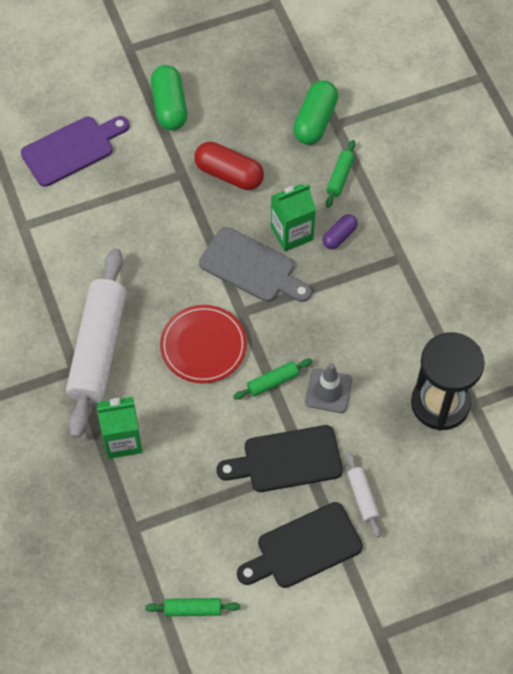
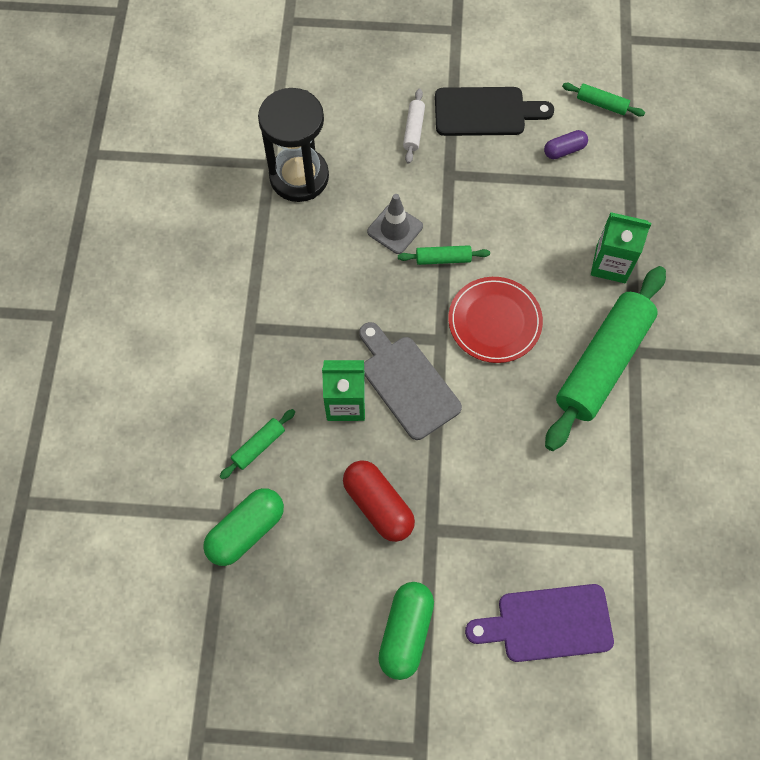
camera: 155 degrees left, 5 degrees up
white rolling pin [66,248,126,439] -> green rolling pin [545,266,666,451]
black cutting board [217,425,343,492] -> none
purple capsule [322,214,358,249] -> purple capsule moved to [544,130,588,159]

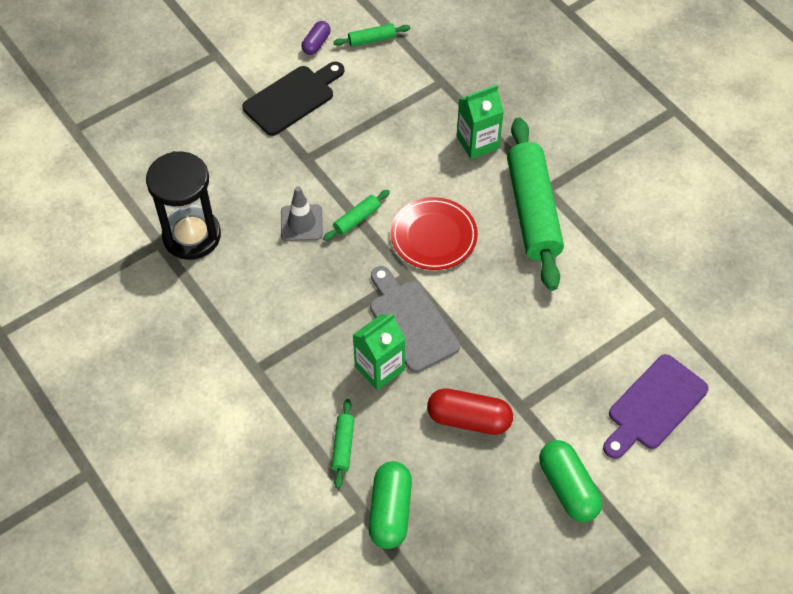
camera: 40 degrees left, 10 degrees down
grey cutting board [359,322,462,440] -> grey cutting board turned 45 degrees clockwise [370,266,460,372]
white rolling pin [403,89,425,164] -> none
purple capsule [544,130,588,159] -> purple capsule moved to [301,21,331,55]

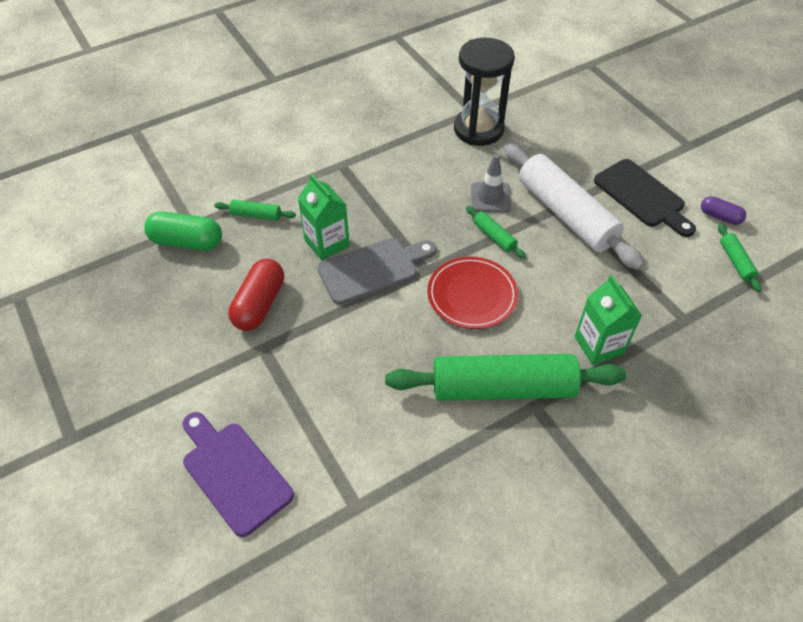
camera: 95 degrees right, 5 degrees down
green capsule [539,440,602,522] -> none
none -> white rolling pin [504,142,644,270]

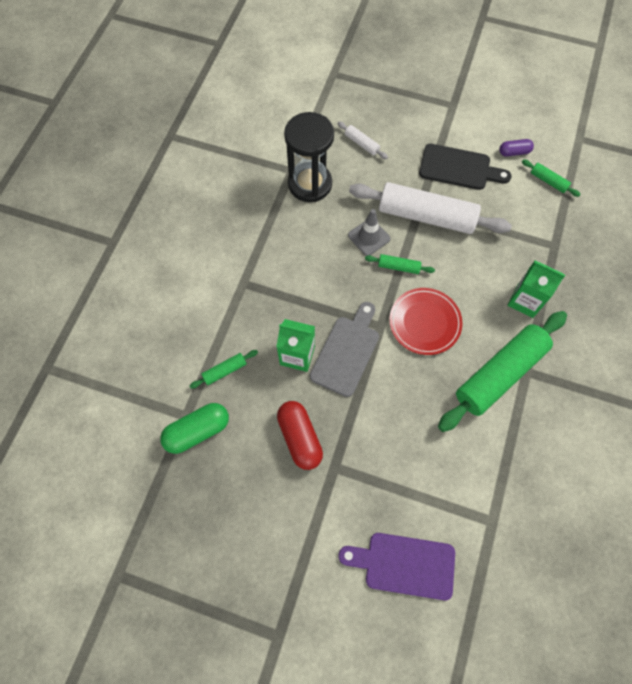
camera: 40 degrees left, 15 degrees up
none -> white rolling pin [337,122,388,159]

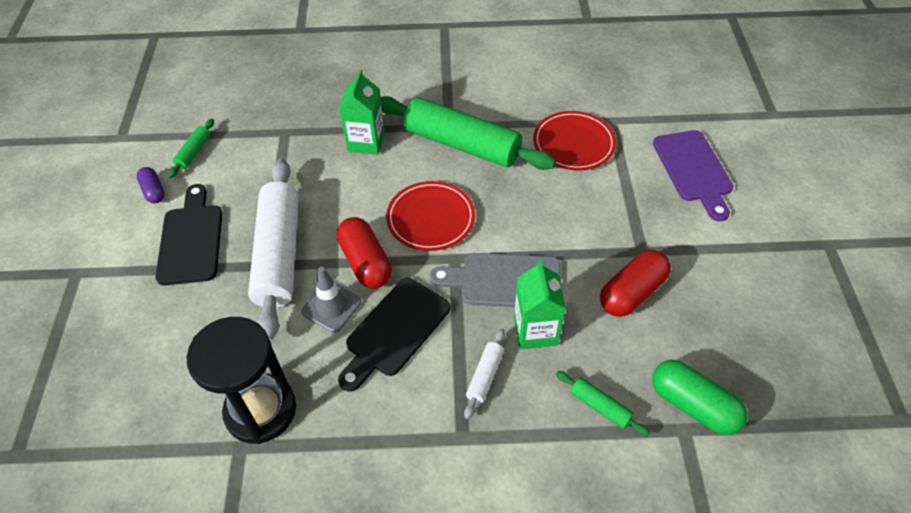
camera: 110 degrees left, 15 degrees down
white rolling pin [337,122,388,159] -> white rolling pin moved to [464,329,505,419]
green rolling pin [365,254,435,274] -> red capsule [336,217,392,289]
none -> black cutting board [338,278,450,392]
none -> red plate [533,111,616,170]

